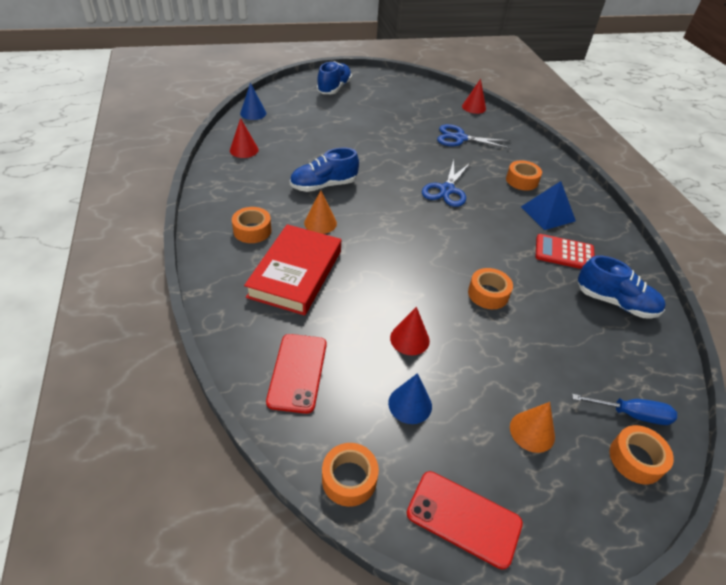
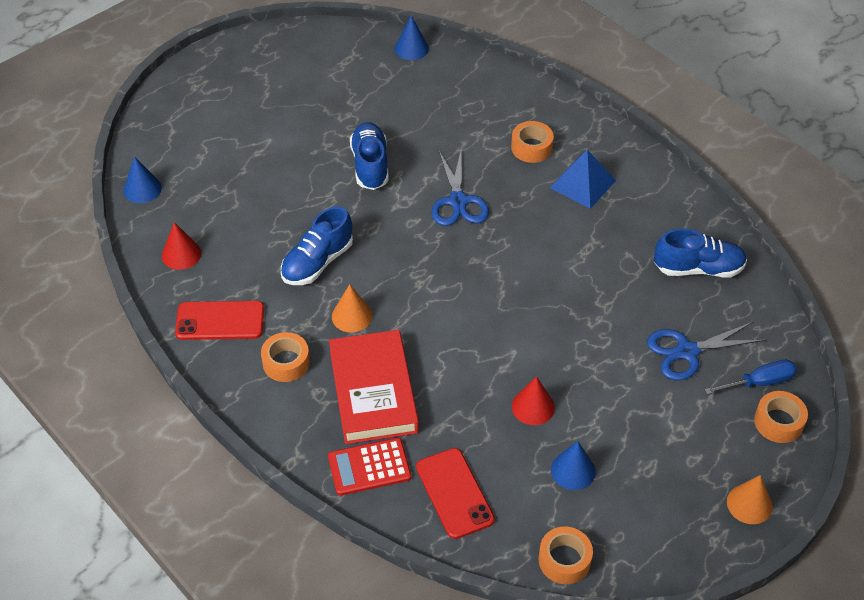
camera: 25 degrees left, 5 degrees up
blue shoe [317,61,352,94] -> blue shoe moved to [350,122,389,190]
red phone [407,471,523,569] -> red phone moved to [175,301,264,340]
blue scissors [437,124,510,149] -> blue scissors moved to [647,321,765,380]
red cone [462,79,486,114] -> blue cone [394,15,429,60]
orange tape [468,268,513,309] -> none
orange cone [510,402,555,453] -> orange cone moved to [727,475,773,524]
red calculator [536,234,595,269] -> red calculator moved to [328,438,411,496]

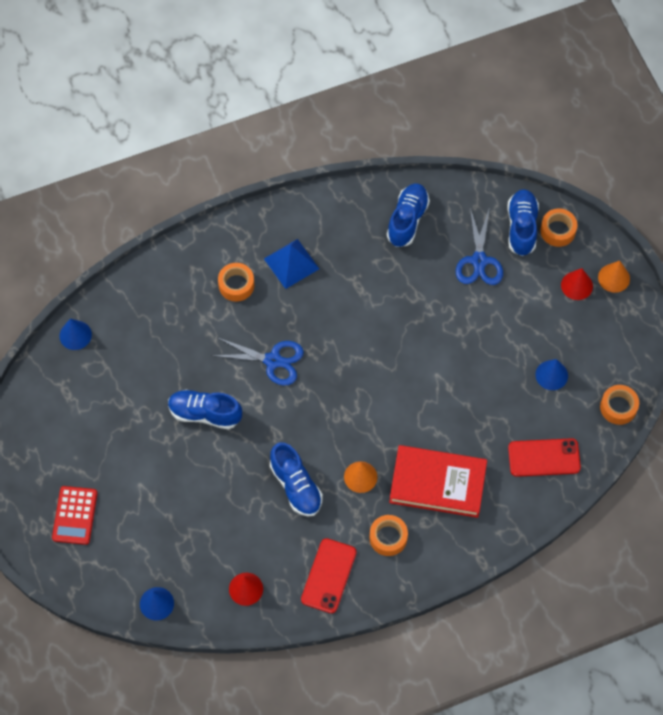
camera: 70 degrees left, 15 degrees up
red calculator [328,438,411,496] -> red calculator moved to [52,486,98,545]
red cone [512,376,555,425] -> red cone moved to [561,268,593,300]
blue screwdriver [704,359,797,395] -> blue shoe [507,189,539,256]

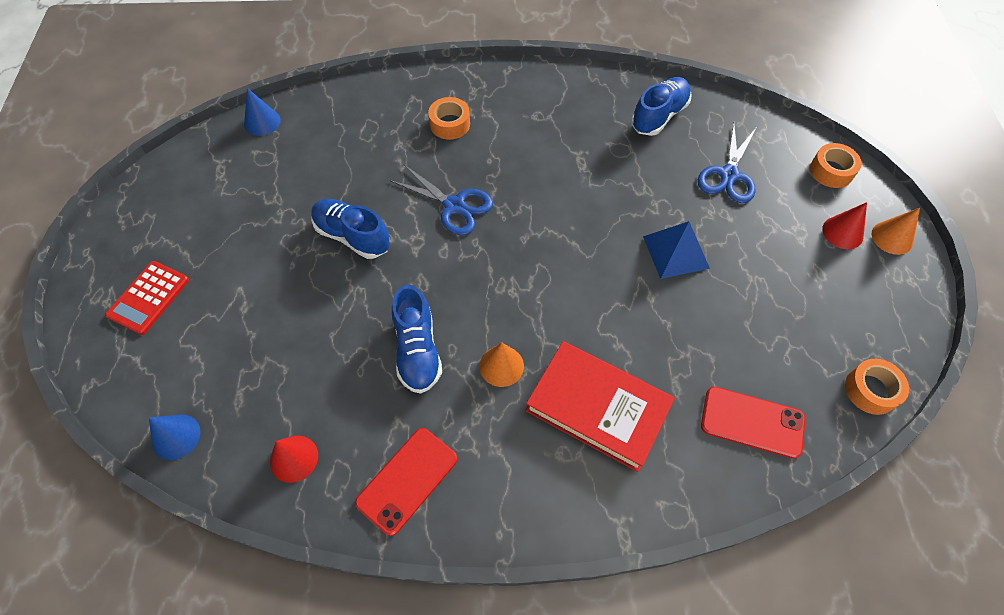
camera: 20 degrees right, 5 degrees down
blue pyramid [264,239,319,289] -> blue pyramid moved to [643,221,710,279]
orange tape [369,515,408,556] -> none
blue shoe [507,189,539,256] -> none
blue cone [535,359,568,390] -> none

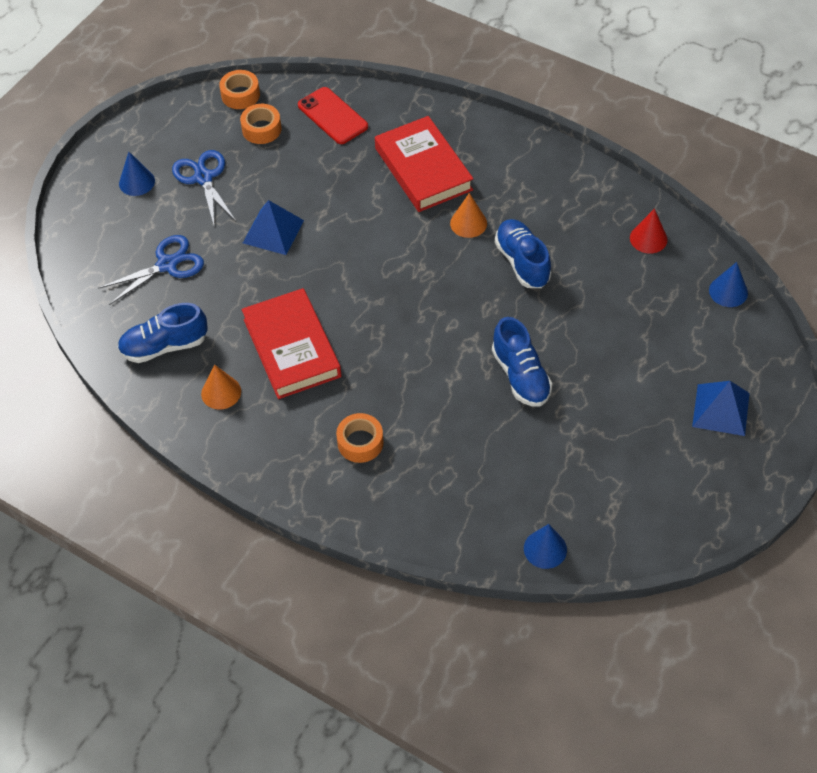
camera: 145 degrees left, 5 degrees down
red calculator [105,261,189,335] -> blue pyramid [692,381,750,436]
red phone [355,428,457,536] -> none
blue scissors [389,165,493,235] -> blue scissors moved to [172,150,236,225]
blue shoe [392,285,442,394] -> blue shoe turned 45 degrees counterclockwise [495,219,551,288]
orange tape [810,143,862,188] -> orange tape moved to [240,104,281,144]
red cone [822,202,867,249] -> blue cone [119,152,155,196]
orange cone [872,208,920,255] -> orange cone moved to [201,365,241,409]
none -> red book [242,288,341,399]

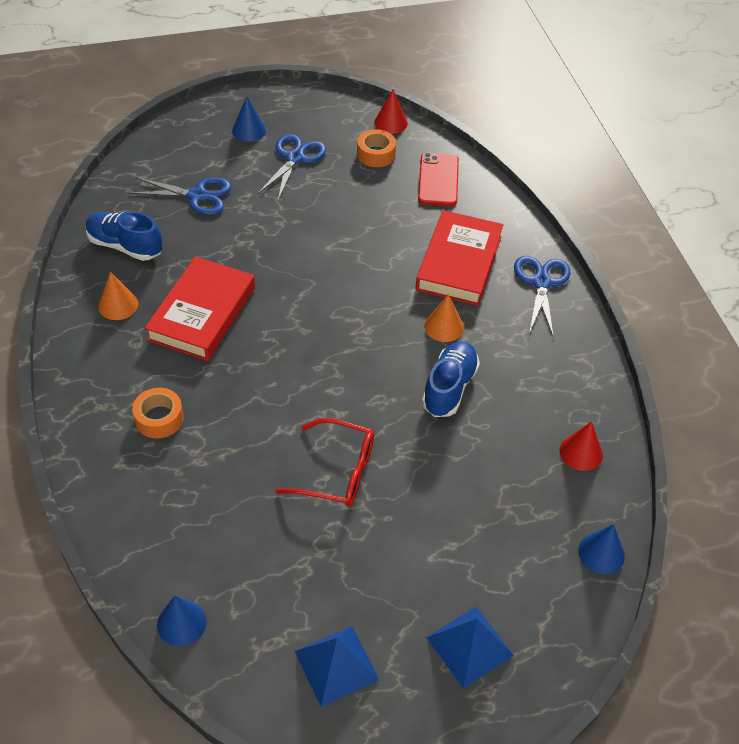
camera: 40 degrees right, 5 degrees down
orange tape [219,70,260,109] -> red cone [374,89,408,134]
blue pyramid [243,200,304,255] -> blue pyramid moved to [295,626,379,707]
blue shoe [492,317,553,407] -> red glasses [276,418,374,507]
none -> blue scissors [514,256,570,337]

